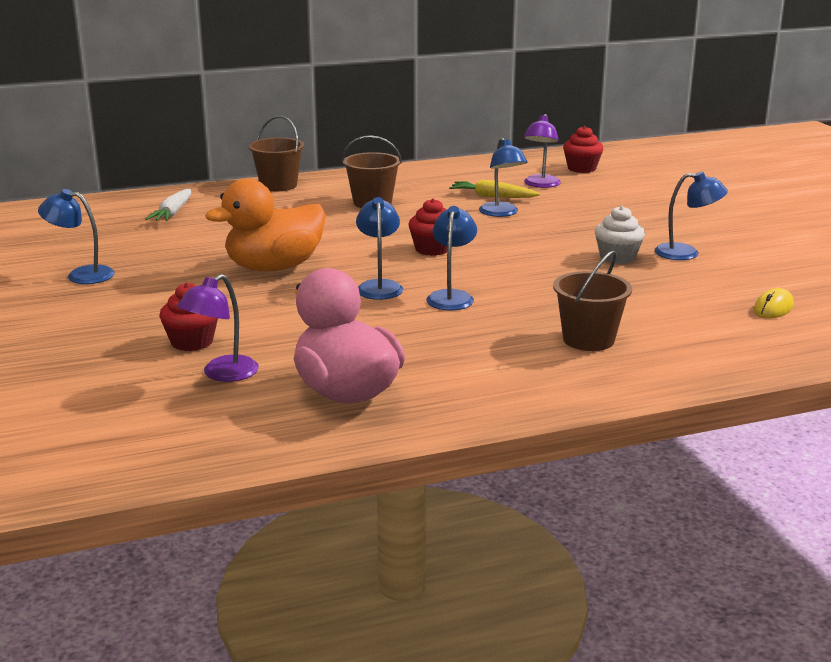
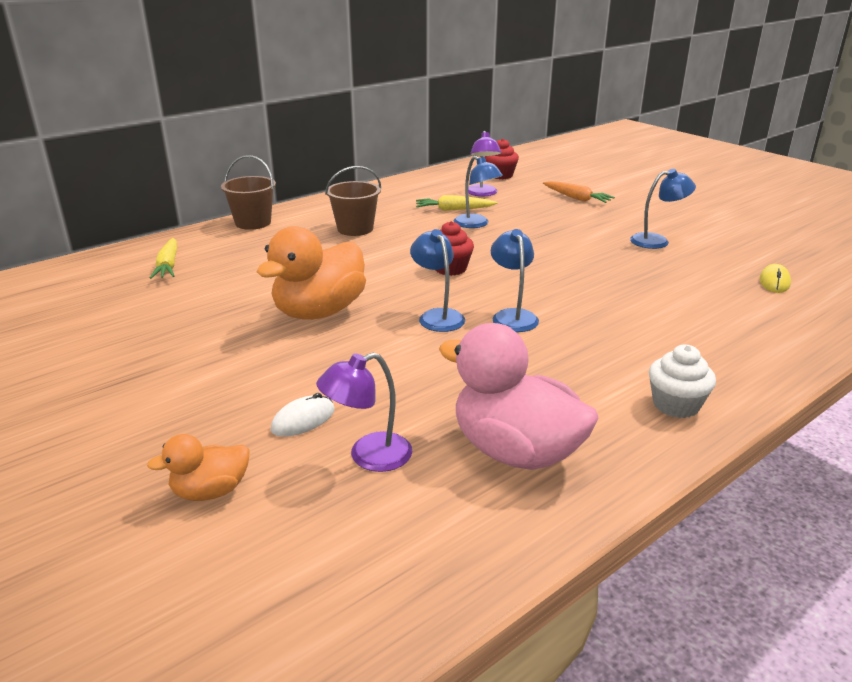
camera: 20 degrees left, 5 degrees up
blue lamp [38,189,115,284] -> none
white carrot [146,189,191,221] -> yellow carrot [150,238,177,279]
red cupcake [159,283,218,351] -> white mouse [271,393,335,437]
purple lamp [177,274,259,382] -> purple lamp turned 45 degrees clockwise [316,353,413,472]
brown bucket [553,250,632,351] -> none
white cupcake [595,206,645,264] -> white cupcake moved to [649,345,716,418]
none -> orange duck [147,434,249,501]
none -> orange carrot [543,181,615,203]

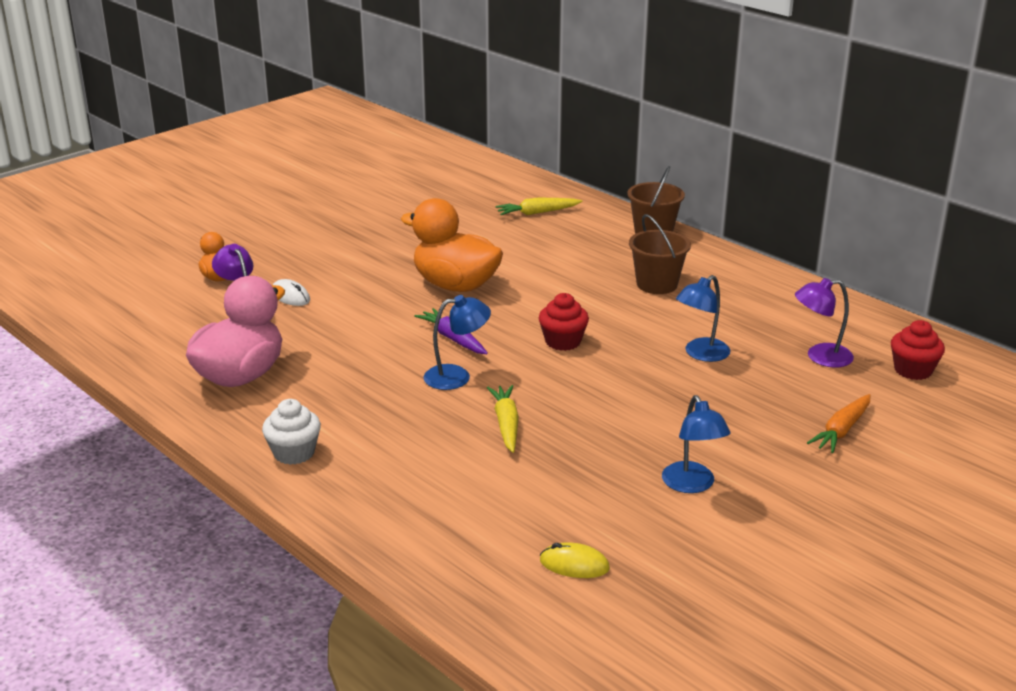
camera: 85 degrees right, 0 degrees up
blue lamp [410,229,465,332] -> purple carrot [414,308,488,354]
yellow carrot [416,195,498,211] -> yellow carrot moved to [487,385,519,453]

